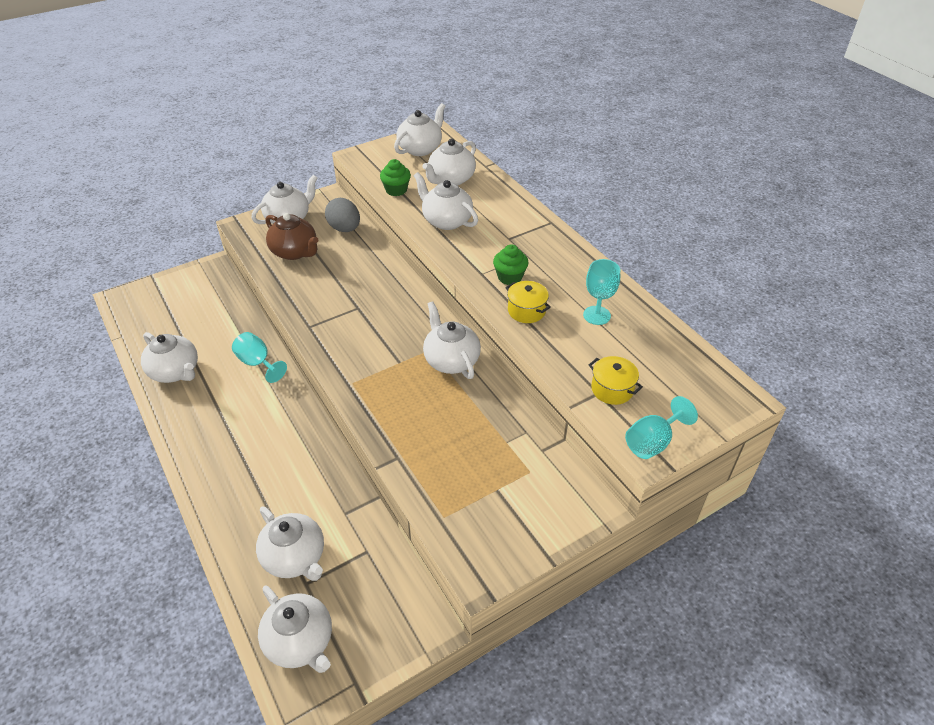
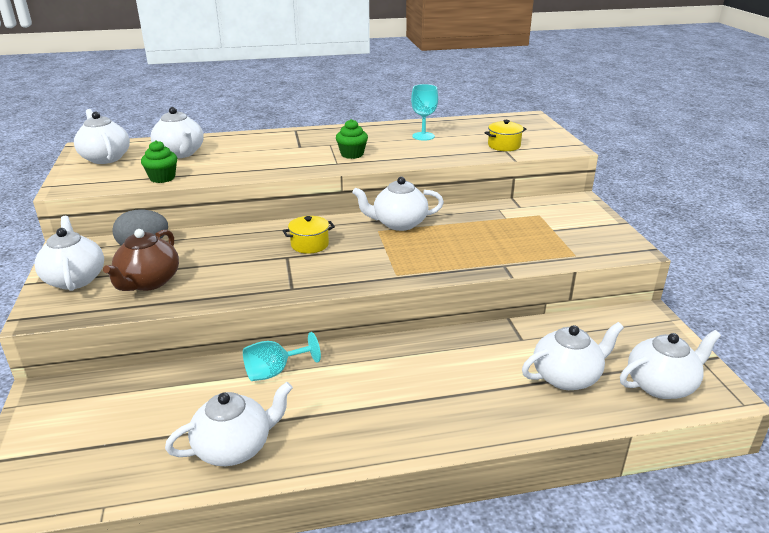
camera: 70 degrees left, 15 degrees down
brown teapot [266,213,319,260] -> brown teapot turned 135 degrees clockwise [103,229,179,291]
white teapot [414,172,478,230] -> none
yellow pot [505,281,551,323] -> yellow pot moved to [283,216,335,254]
turquoise goblet [625,396,698,459] -> none

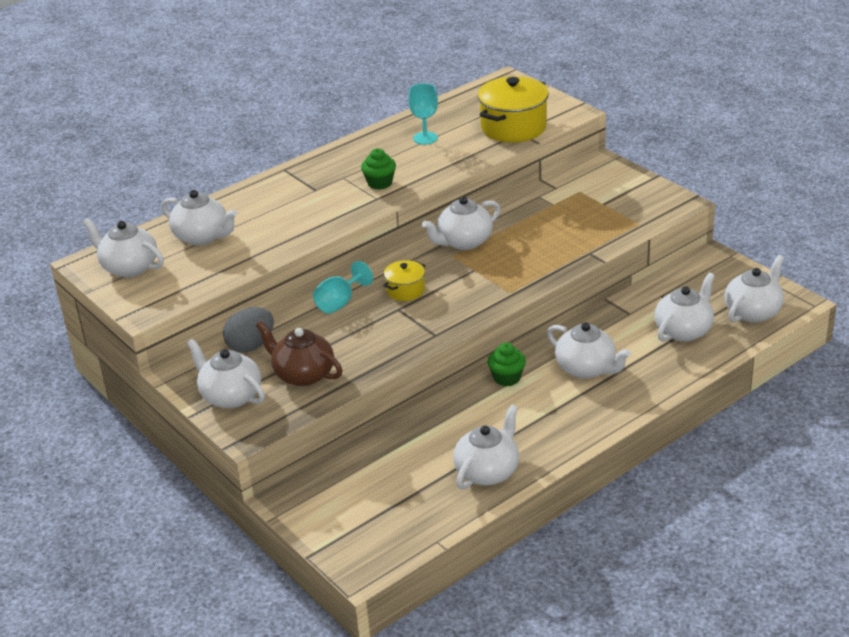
camera: 25 degrees left, 5 degrees up
brown teapot [103,229,179,291] -> brown teapot turned 135 degrees clockwise [256,321,343,386]
green cupcake [141,140,177,183] -> green cupcake moved to [488,343,526,387]
turquoise goblet [243,332,321,381] -> turquoise goblet moved to [313,261,373,314]
yellow pot [485,120,526,151] -> yellow pot [478,76,549,142], size x1.90
none -> white teapot [547,322,631,379]

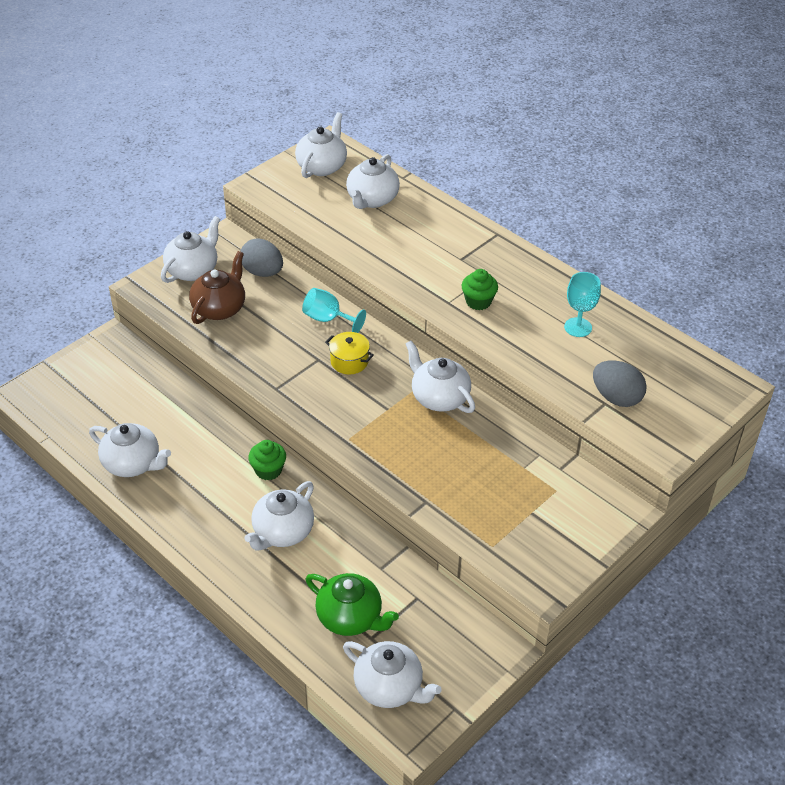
camera: 80 degrees right, 10 degrees up
yellow pot [478,76,549,142] -> grey egg [593,361,647,407]
white teapot [654,273,715,342] -> green teapot [306,573,399,636]

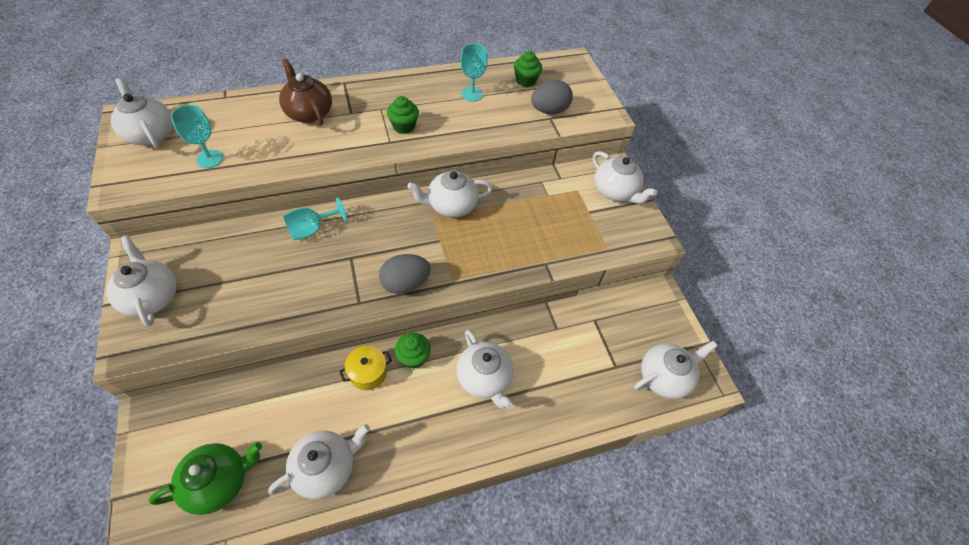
camera: 65 degrees left, 10 degrees up
brown teapot [189,251,245,324] -> brown teapot moved to [279,59,332,126]
grey egg [240,238,283,277] -> grey egg moved to [379,254,431,294]
green teapot [306,573,399,636] -> green teapot moved to [149,442,262,515]
yellow pot [325,332,374,374] -> yellow pot moved to [339,346,392,390]
white teapot [346,154,400,209] -> white teapot moved to [593,151,657,204]
none -> turquoise goblet [171,105,223,168]
none -> green cupcake [514,51,542,87]

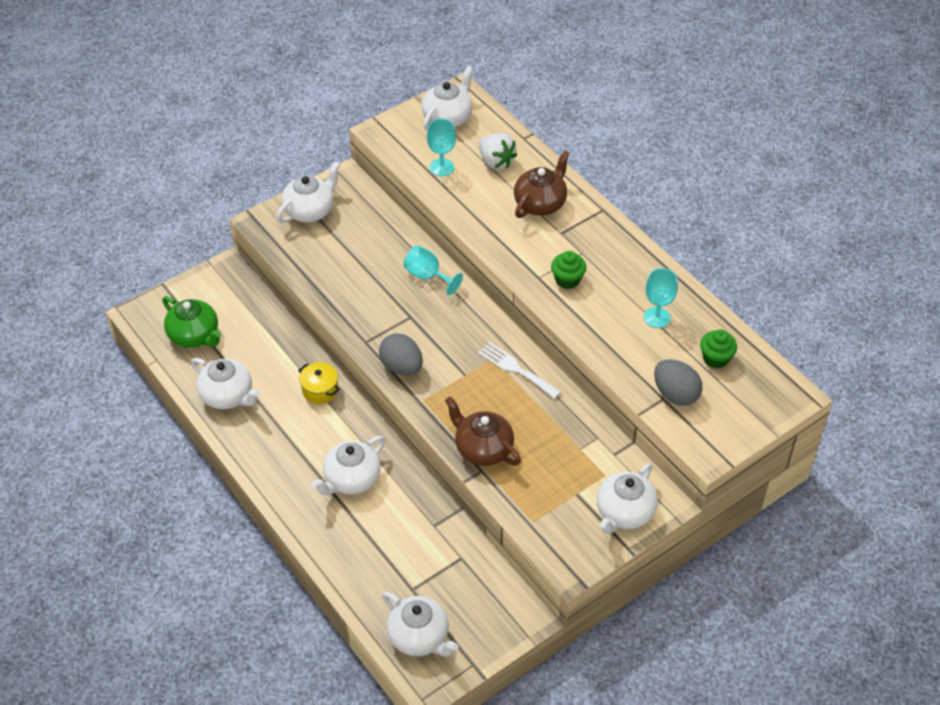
camera: 75 degrees right, 5 degrees down
green cupcake [395,333,431,369] -> none
white teapot [407,170,493,217] -> white fork [478,342,561,399]
none -> brown teapot [445,396,521,466]
none -> white strawberry [479,133,517,170]

